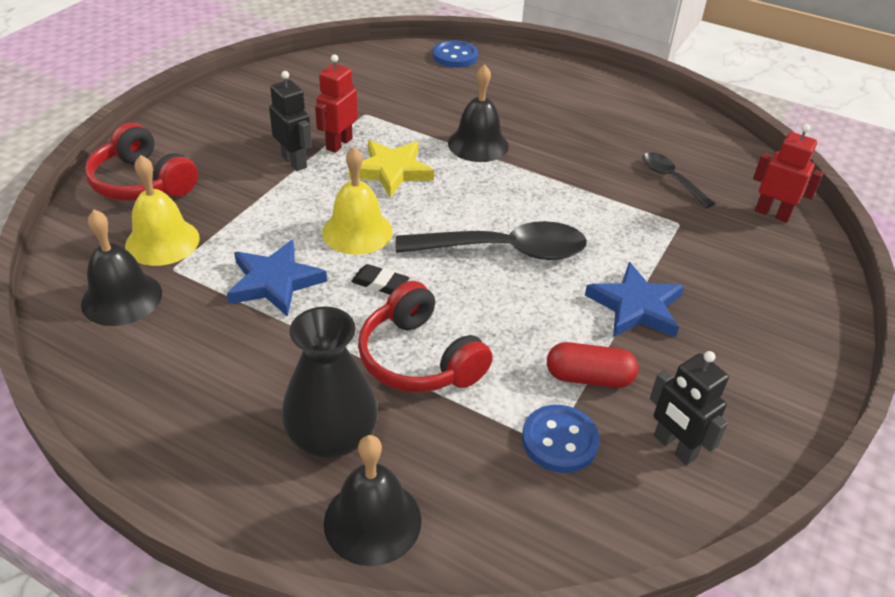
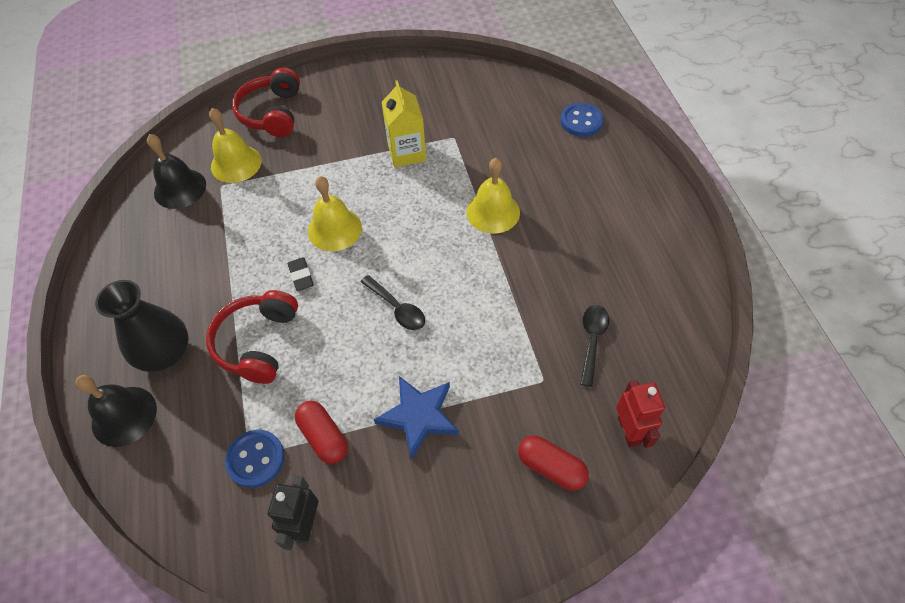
camera: 50 degrees right, 15 degrees up
blue star [227,240,327,317] -> none
black robot [269,71,312,171] -> none
red robot [315,54,358,153] -> yellow carton [382,80,426,167]
yellow star [348,140,434,198] -> none
black spoon [396,221,587,260] -> black spoon [361,275,425,330], size x0.55
black bell [448,64,509,162] -> yellow bell [467,158,520,234]
none -> red capsule [518,436,589,491]

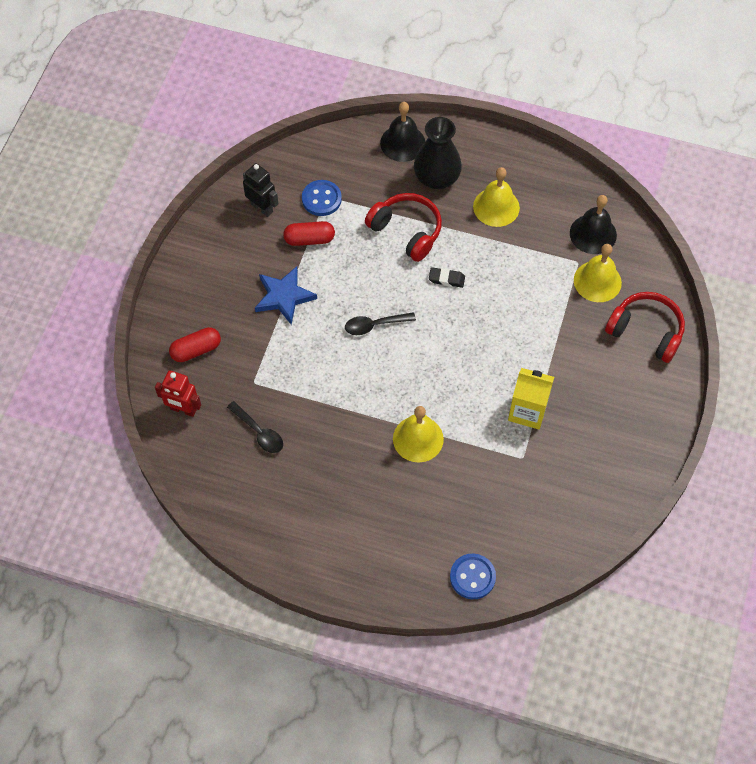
camera: 120 degrees right, 5 degrees up
yellow bell [308,176,362,251] -> yellow bell moved to [473,167,520,227]

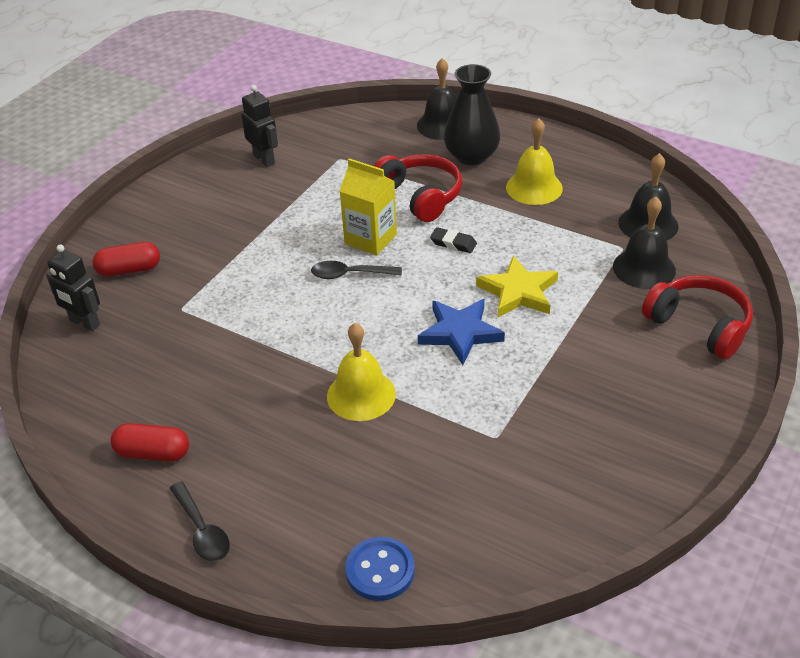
camera: 15 degrees right, 20 degrees down
red robot [155,370,201,417] -> black robot [46,244,100,331]
black spoon [227,401,283,453] -> black spoon moved to [170,481,230,561]
blue star [255,266,317,325] -> blue star moved to [418,299,505,365]
red capsule [283,221,335,246] -> red capsule moved to [111,423,189,462]
blue button [302,180,342,216] -> none
yellow carton [508,368,554,429] -> yellow carton moved to [340,158,397,256]
yellow bell [574,244,622,302] -> black bell [613,197,676,289]
none -> yellow star [476,256,558,317]

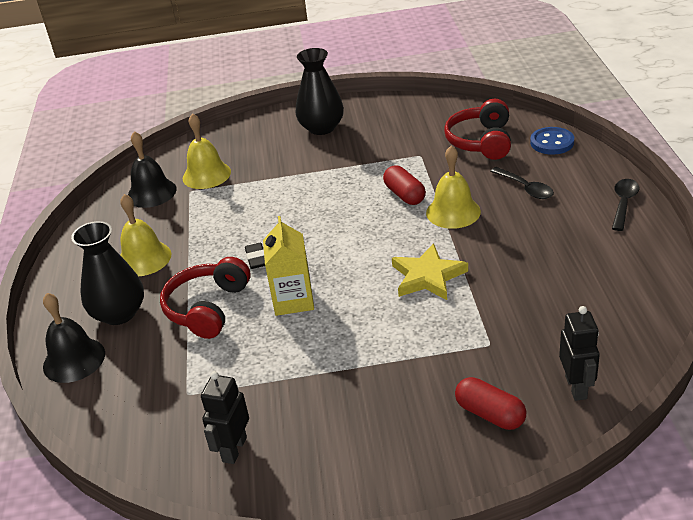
camera: 125 degrees left, 5 degrees down
red capsule [111,423,189,462] -> red capsule moved to [383,165,426,205]
black spoon [311,261,402,279] -> black spoon moved to [490,167,554,199]
blue star [418,299,505,365] -> none
yellow star [476,256,558,317] -> yellow star moved to [392,243,468,300]
black bell [613,197,676,289] -> yellow bell [183,113,231,189]
red headphones [642,275,753,359] -> red headphones moved to [444,99,511,160]
none -> black vase [296,48,344,135]

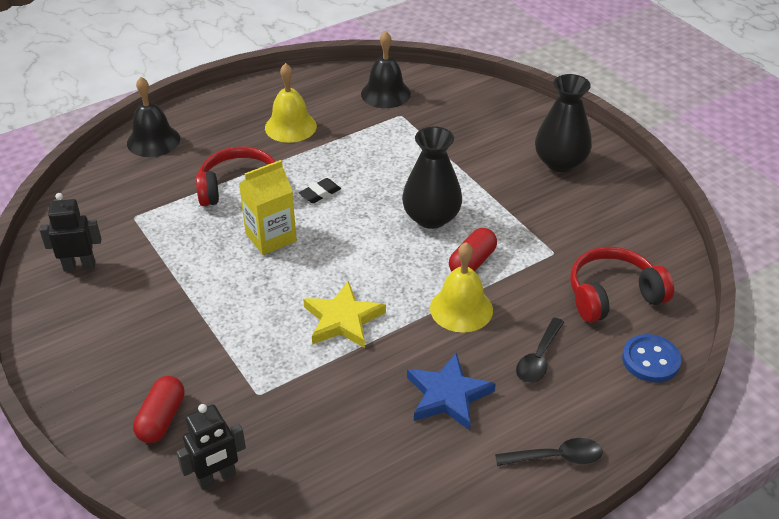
camera: 60 degrees right, 5 degrees up
black vase [71,221,144,325] -> black vase moved to [402,126,462,229]
yellow bell [183,113,231,189] -> none
none -> blue star [407,353,496,430]

